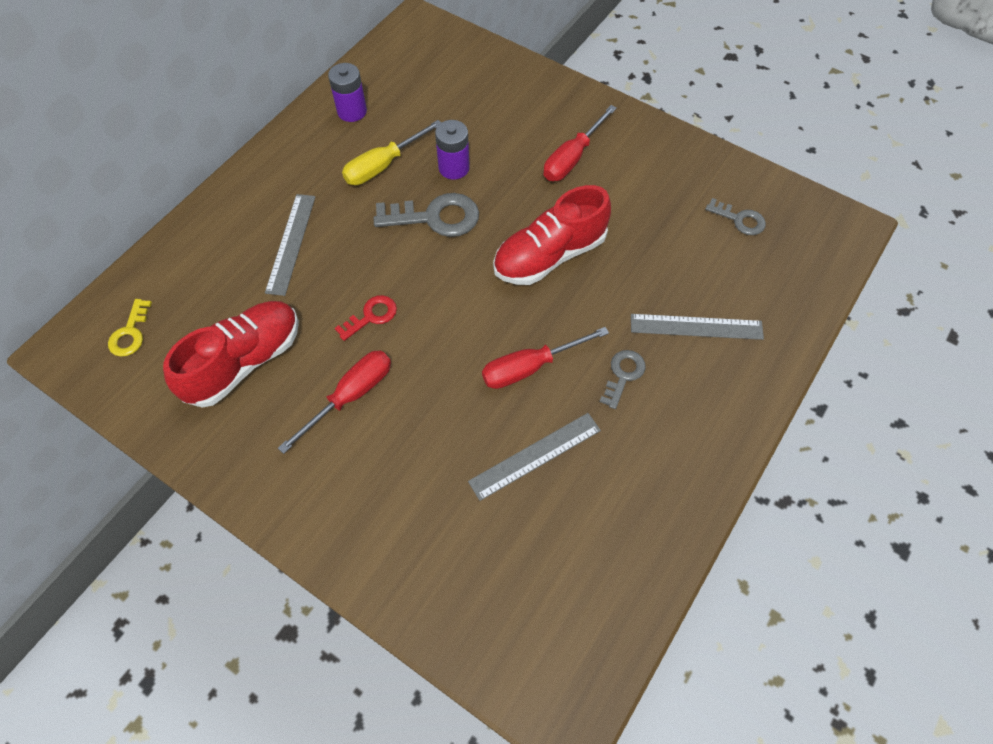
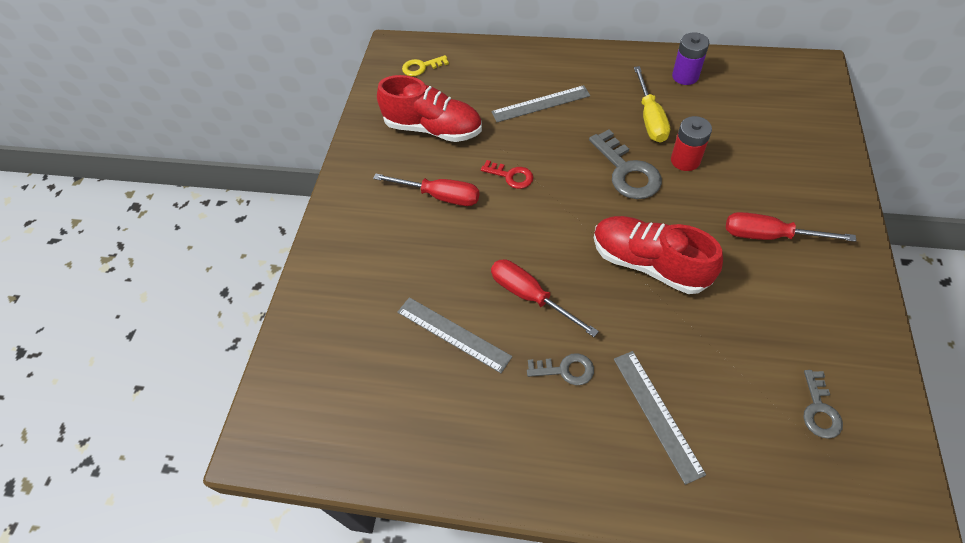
camera: 70 degrees right, 5 degrees down
yellow screwdriver [342,120,441,185] -> yellow screwdriver turned 120 degrees counterclockwise [634,66,670,143]
purple battery [435,120,470,179] -> red battery [671,116,712,171]

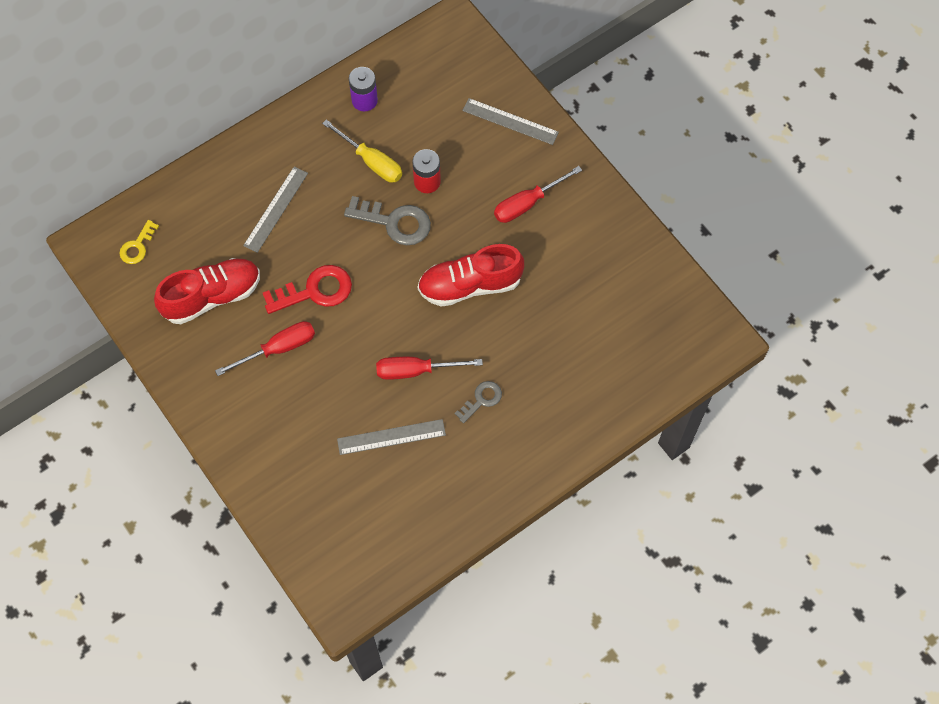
camera: 50 degrees left, 10 degrees up
red key [481,160,533,189] -> red key [263,265,352,314], size x1.72
grey ruler [614,351,706,485] -> grey ruler moved to [462,98,559,145]
grey key [803,370,843,439] -> none

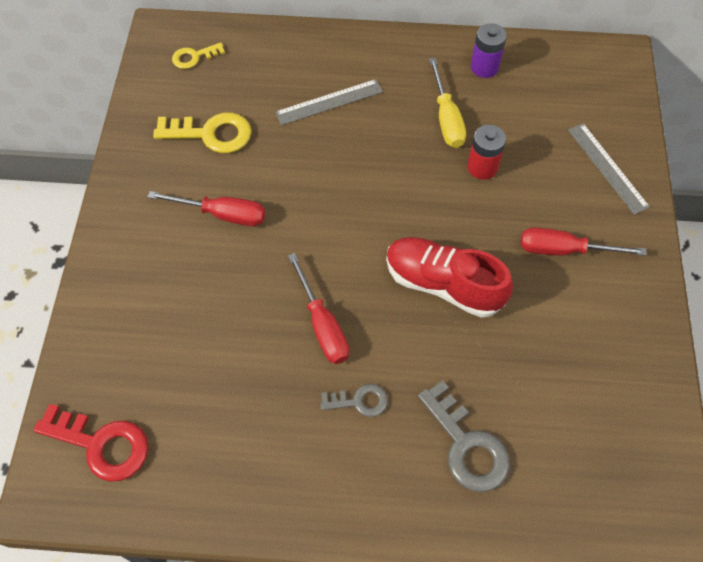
camera: 40 degrees right, 5 degrees down
red shoe [154,258,260,324] -> yellow key [153,112,252,153]
red key [263,265,352,314] -> red key moved to [34,404,149,482]
grey ruler [337,419,446,455] -> none
grey key [344,196,431,245] -> grey key moved to [418,381,510,492]
red screwdriver [376,357,483,380] -> red screwdriver turned 150 degrees counterclockwise [288,253,349,364]

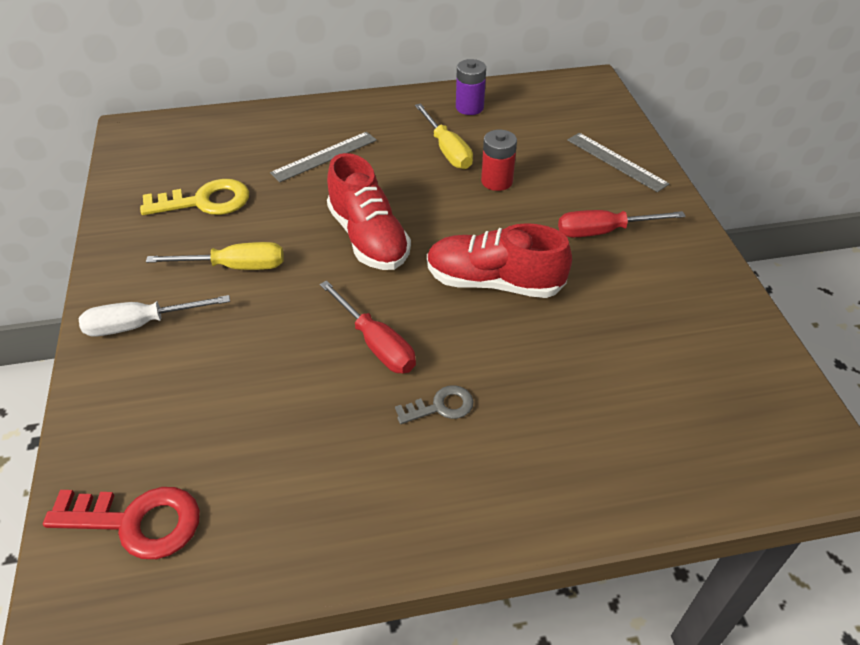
camera: 15 degrees left, 15 degrees down
red screwdriver [148,191,265,226] -> yellow screwdriver [146,242,284,270]
yellow key [172,42,225,69] -> none
grey key [418,381,510,492] -> none
none -> white screwdriver [79,295,230,337]
none -> red shoe [327,153,411,270]

